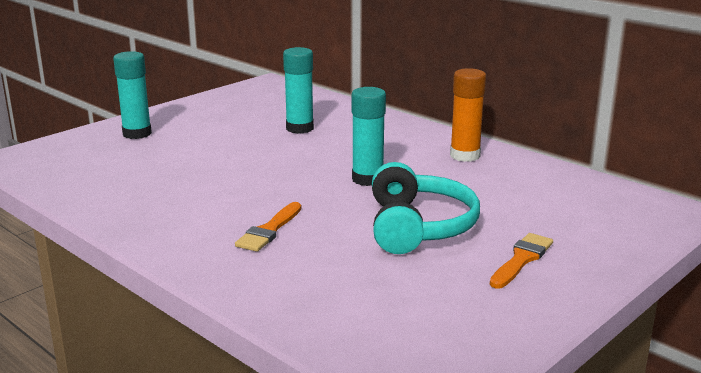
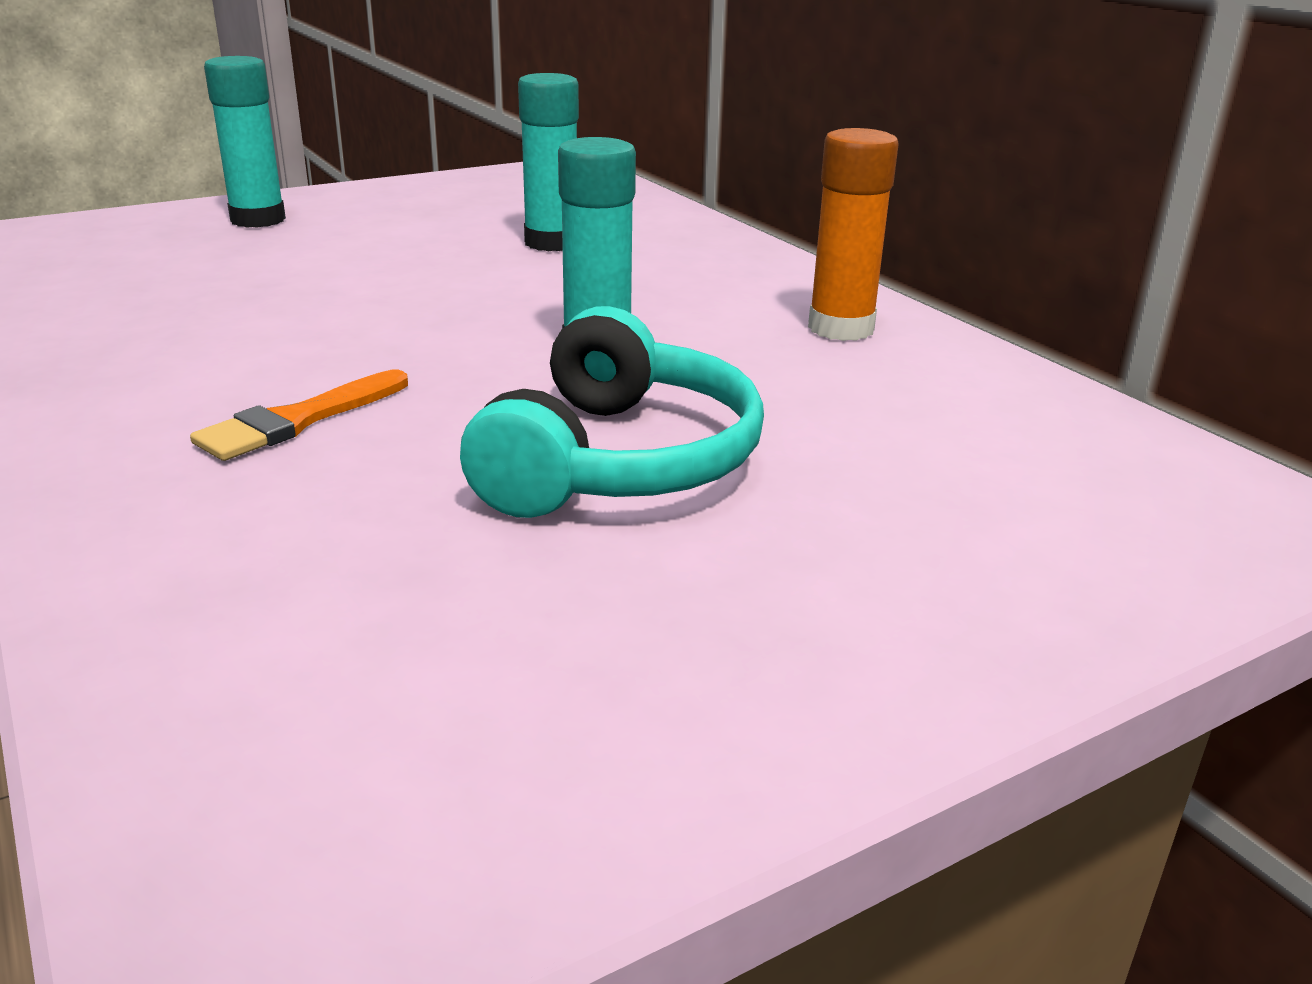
camera: 15 degrees right, 5 degrees up
orange brush [490,233,553,289] -> none

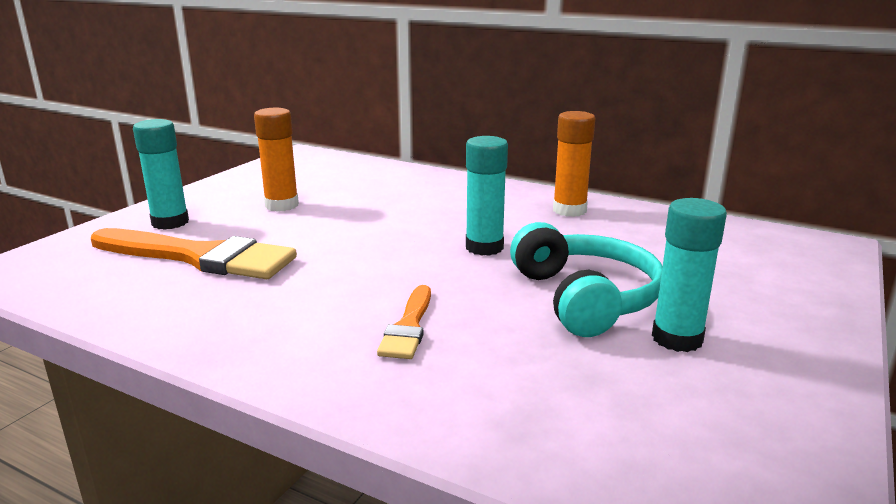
camera: 30 degrees left, 5 degrees down
turquoise glue stick [518,73,579,251] -> turquoise glue stick moved to [652,198,727,352]
none -> orange brush [91,228,297,279]
none -> orange glue stick [254,108,299,212]

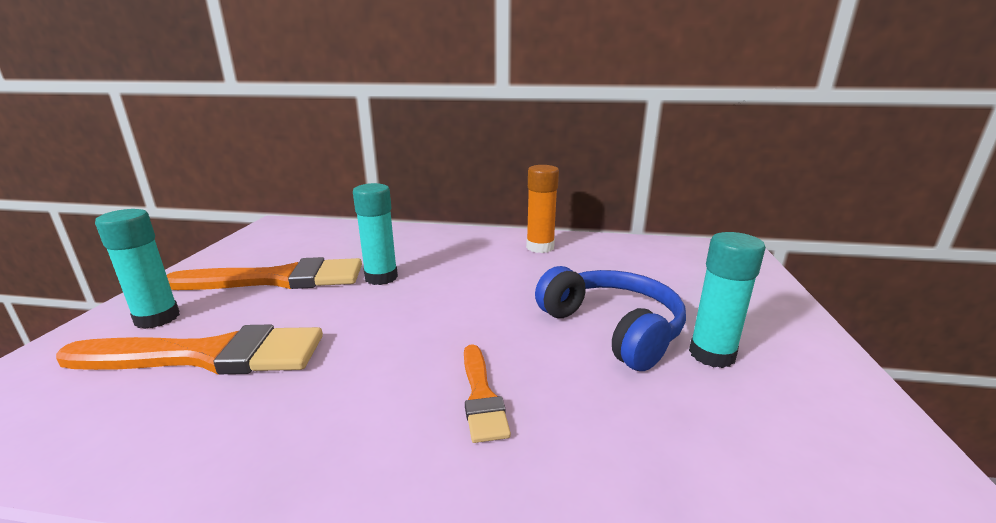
camera: 20 degrees left, 0 degrees up
orange glue stick [254,108,299,212] -> orange brush [167,257,362,290]
turquoise glue stick [466,136,508,256] -> turquoise glue stick moved to [353,183,398,285]
turquoise headphones [510,222,663,337] -> blue headphones [535,266,686,371]

